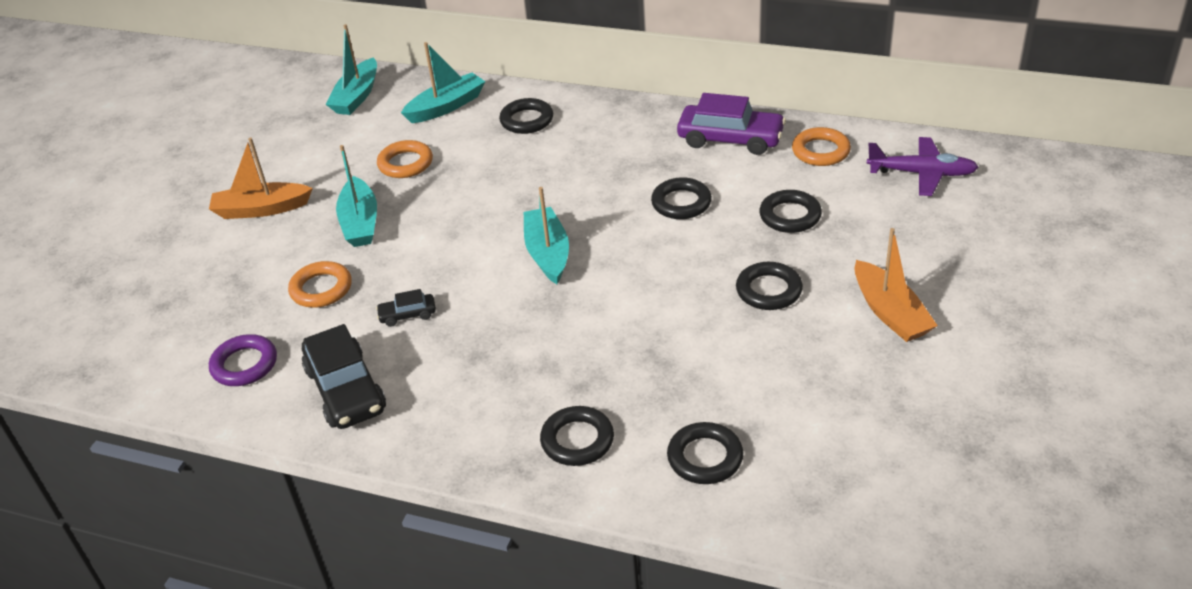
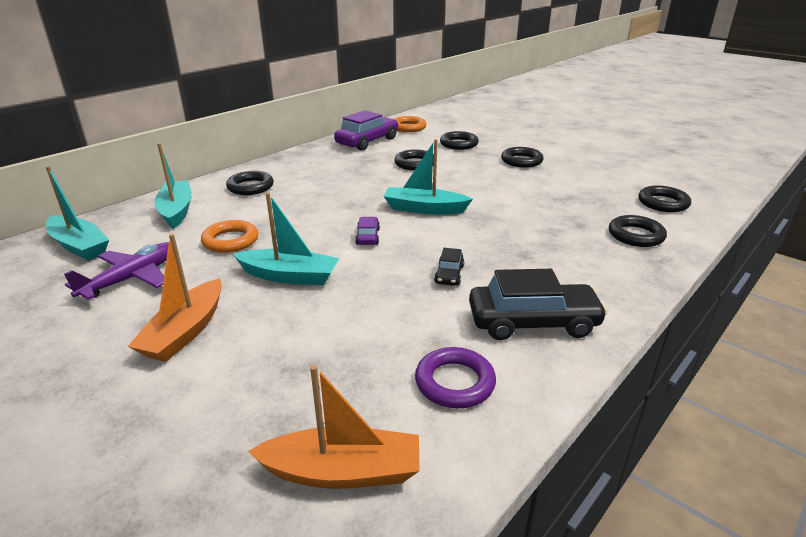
camera: 70 degrees left, 10 degrees down
orange ring [288,261,352,308] -> none
orange boat [854,228,938,342] -> orange boat moved to [248,365,420,489]
purple plane [867,137,979,196] -> purple plane moved to [64,242,169,300]
none -> purple car [355,217,380,245]

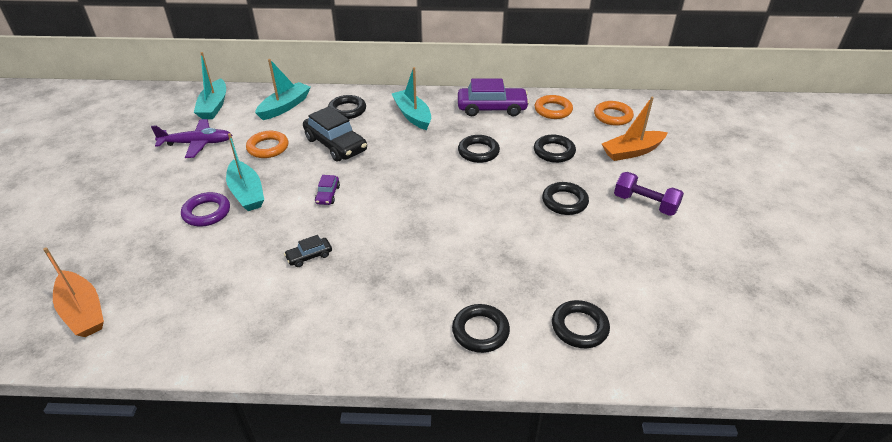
camera: 50 degrees right, 10 degrees up
orange boat [127,234,222,362] -> orange boat moved to [602,97,668,161]
purple car [355,217,380,245] -> purple car turned 135 degrees clockwise [315,175,340,205]
turquoise boat [383,139,473,214] -> turquoise boat moved to [391,67,431,130]
purple ring [415,347,496,408] -> purple ring moved to [181,192,230,226]
black car [469,269,608,340] -> black car moved to [303,106,367,162]
none -> orange ring [594,101,634,126]
none -> purple dumbbell [614,172,684,216]

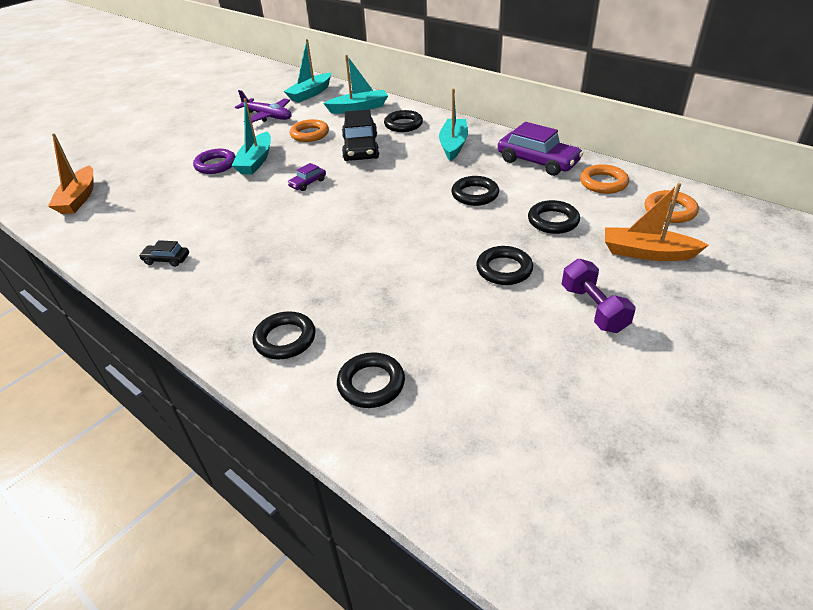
camera: 40 degrees right, 0 degrees up
black car [284,235,332,267] -> black car moved to [139,240,189,267]

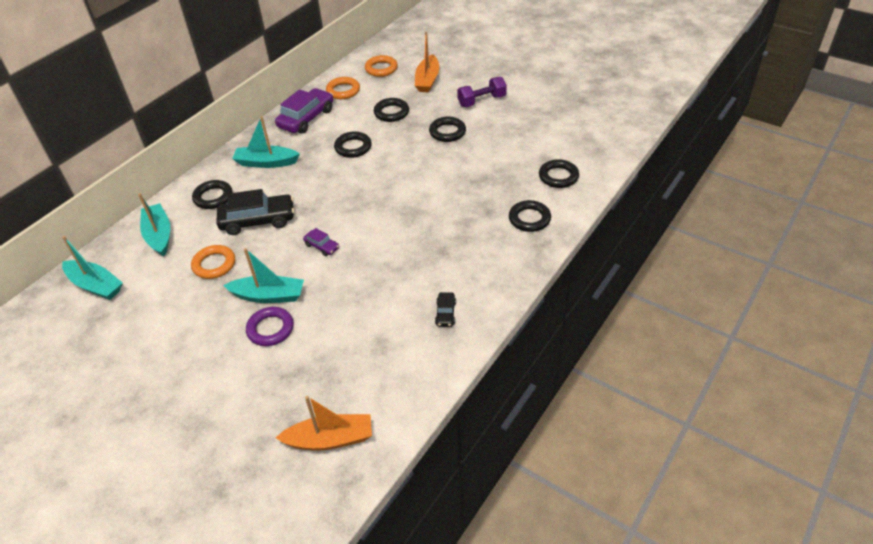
camera: 95 degrees left, 5 degrees up
purple plane [235,90,292,123] -> none

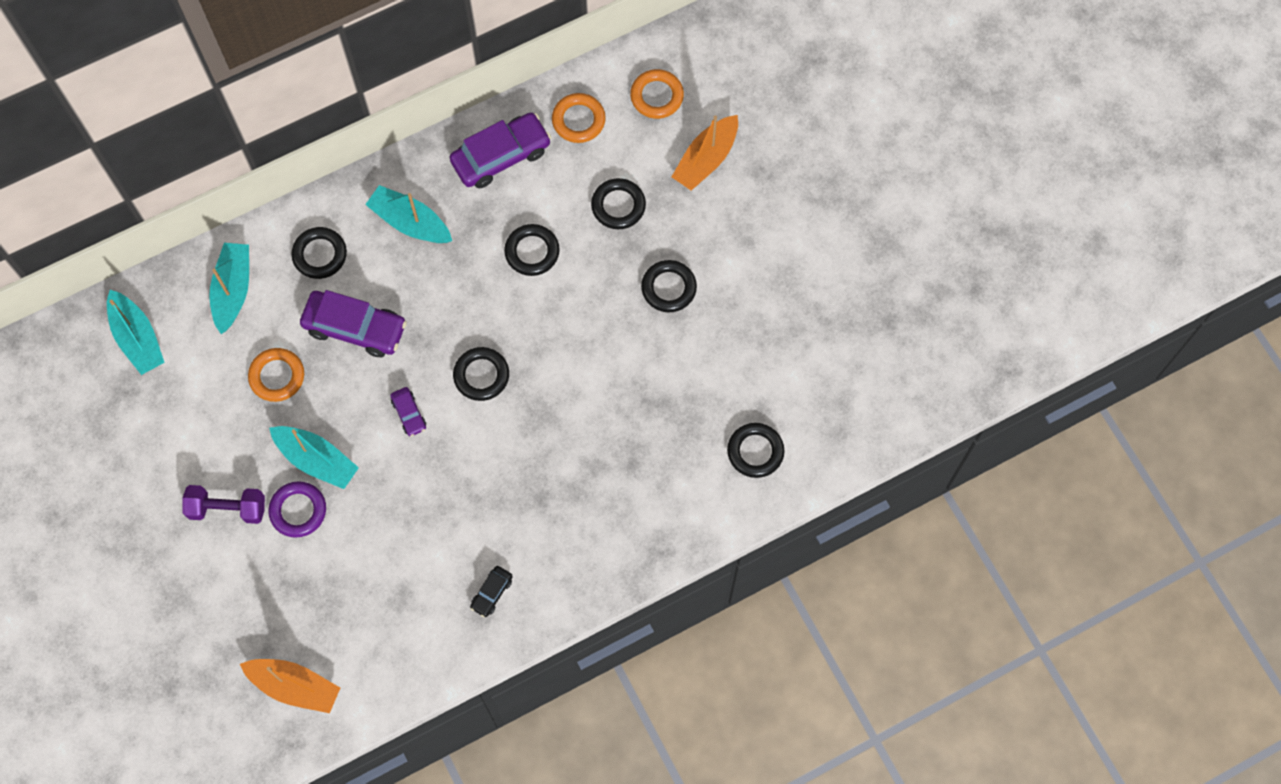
camera: 25 degrees right, 25 degrees up
black car [216,189,294,235] -> purple car [300,290,407,357]
purple dumbbell [457,77,507,107] -> purple dumbbell moved to [182,485,265,524]
black ring [509,200,551,232] -> black ring moved to [453,347,509,401]

